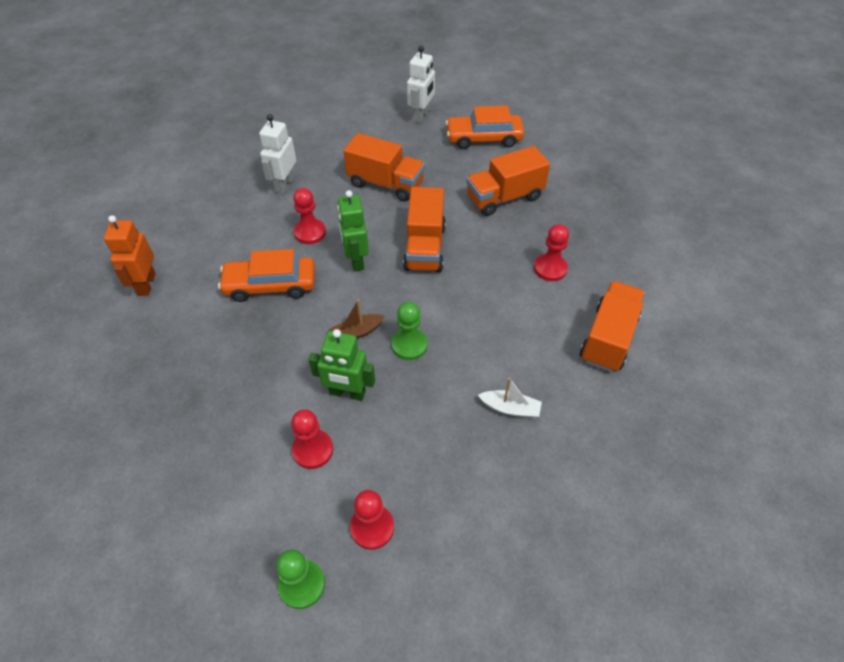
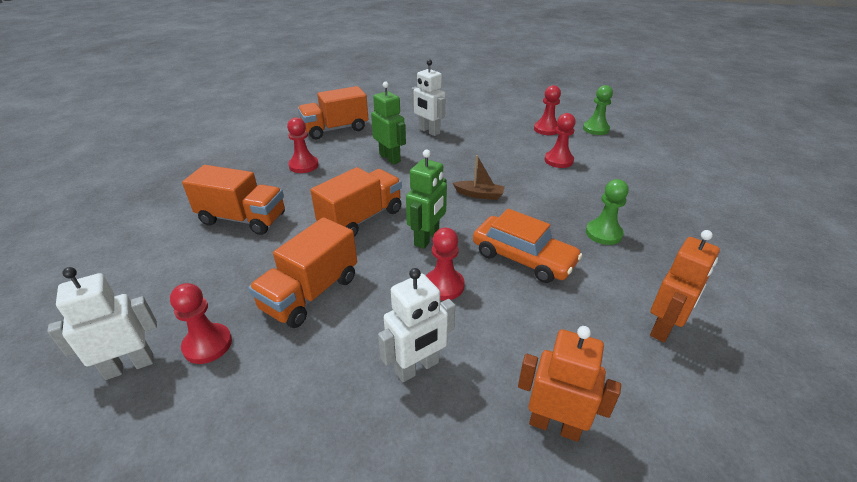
camera: 140 degrees left, 15 degrees down
green robot [308,329,375,401] -> green robot moved to [371,82,406,165]
orange truck [344,133,425,202] -> orange truck turned 120 degrees counterclockwise [248,217,357,328]
green pawn [391,302,428,360] -> green pawn moved to [586,179,629,245]
orange car [446,106,524,149] -> none
white boat [478,378,542,418] -> white robot [411,59,445,136]
none -> red pawn [170,283,232,364]
none -> orange robot [518,326,621,442]

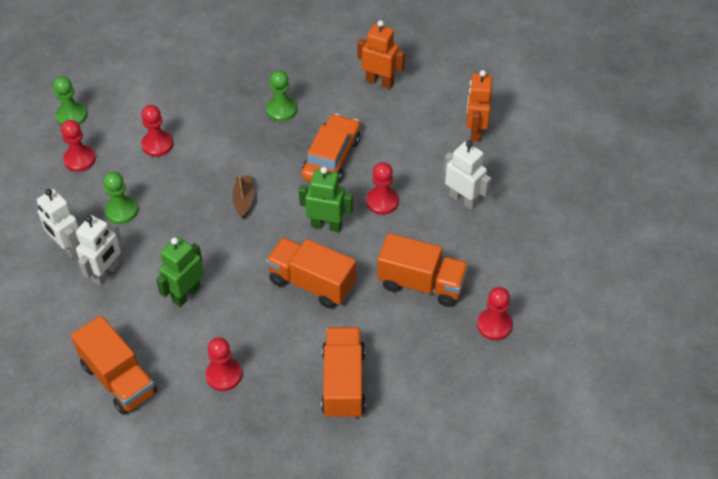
camera: 105 degrees left, 15 degrees up
white robot [47,267,157,380] -> white robot moved to [37,189,79,259]
none -> green pawn [103,172,138,224]

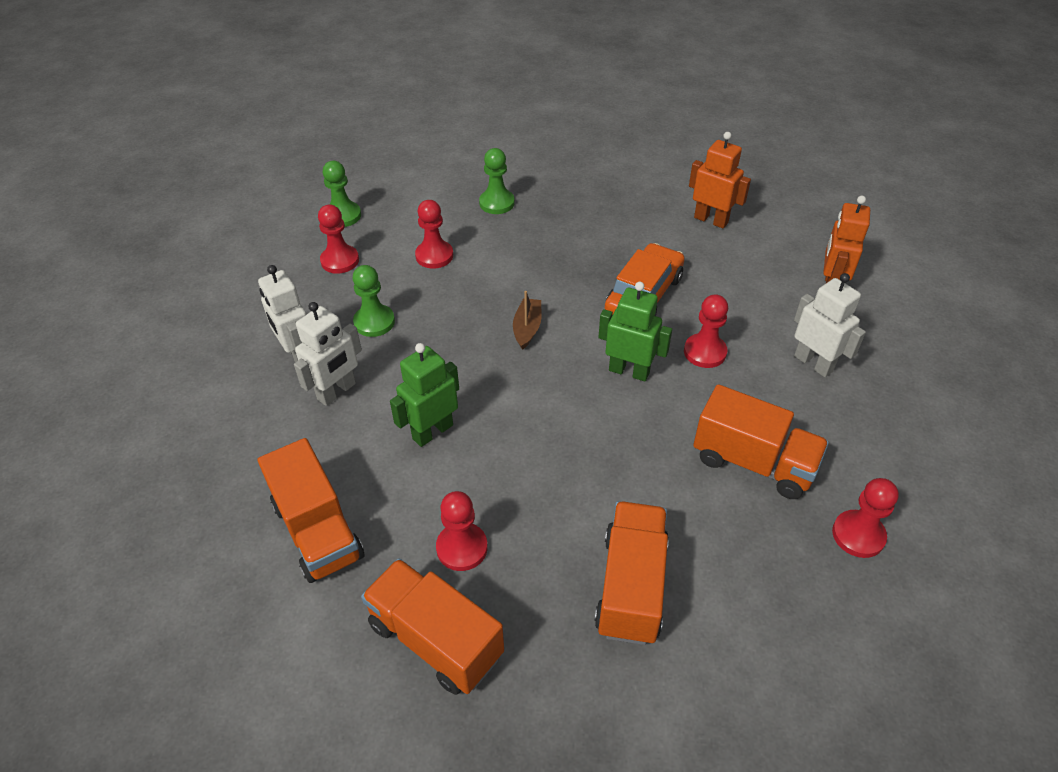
camera: 10 degrees right, 5 degrees down
green pawn [266,70,297,122] -> green pawn moved to [479,148,515,214]
orange truck [266,237,356,309] -> orange truck moved to [361,558,504,695]

